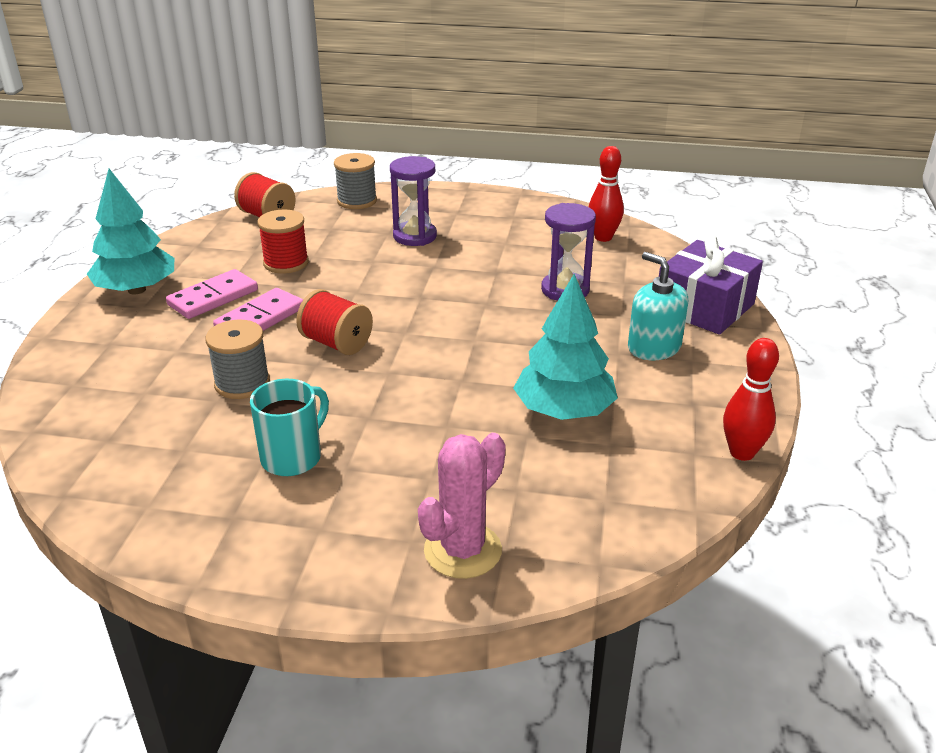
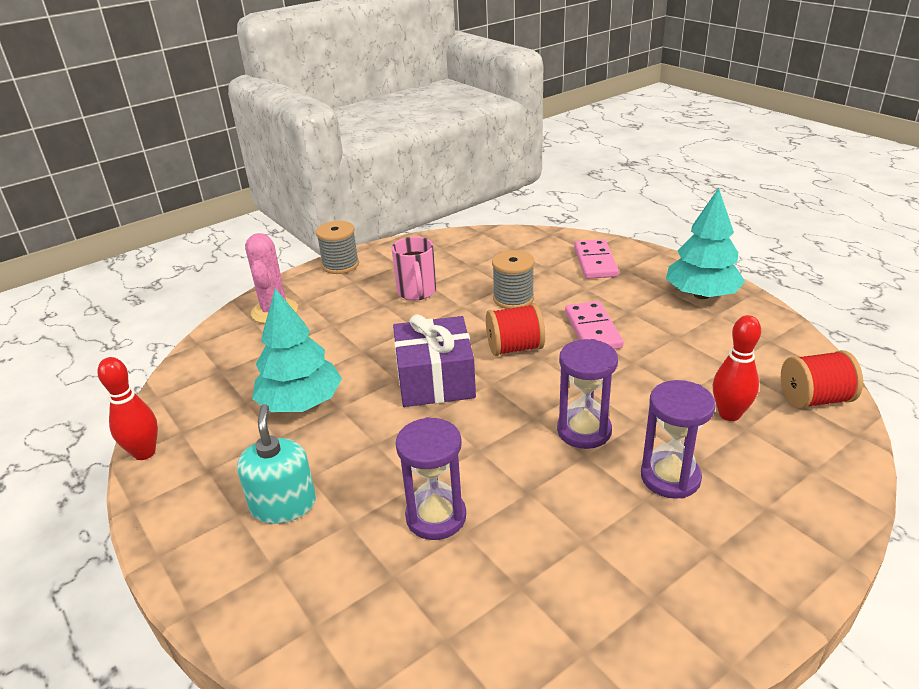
camera: 135 degrees right, 0 degrees up
pink domino [166,269,258,319] -> pink domino moved to [574,239,619,279]
turquoise mug [250,379,329,476] -> pink mug [392,237,436,300]
red spool [258,209,309,274] -> none
grey spool [334,153,377,209] -> grey spool moved to [316,221,359,274]
red bowling pin [589,146,624,242] -> red bowling pin moved to [713,315,761,421]
turquoise soap dispenser [628,252,688,360] -> turquoise soap dispenser turned 105 degrees counterclockwise [237,404,316,524]
purple gift [659,235,763,335] -> purple gift moved to [393,314,476,407]
none -> purple hourglass [557,339,618,449]

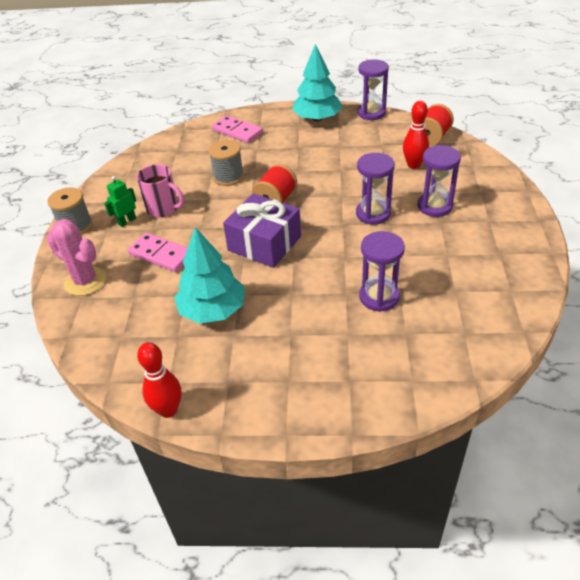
camera: 50 degrees left, 10 degrees up
turquoise soap dispenser [237,404,316,524] -> none
pink domino [565,301,624,349] -> pink domino moved to [128,233,188,272]
none -> green robot [104,176,136,227]
none -> purple hourglass [357,59,389,120]

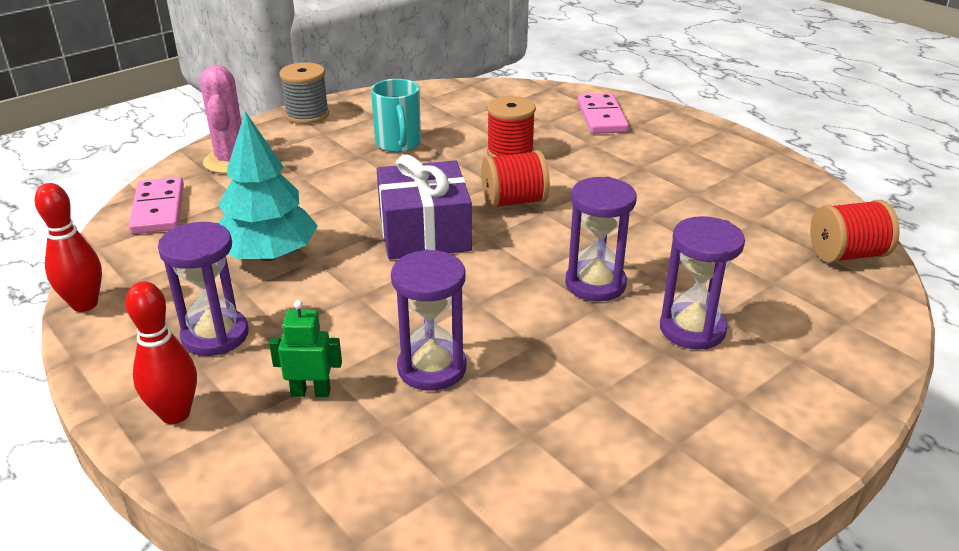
camera: 45 degrees right, 10 degrees down
green robot [104,176,136,227] -> green robot moved to [269,300,342,397]
pink domino [128,233,188,272] -> pink domino moved to [128,177,184,234]
pink mug [136,164,184,217] -> turquoise mug [371,79,421,152]
grey spool [208,140,244,186] -> red spool [487,96,536,157]
turquoise tree [292,44,343,122] -> none
purple hourglass [357,59,389,120] -> purple hourglass moved to [158,222,249,356]
red bowling pin [403,101,429,169] -> red bowling pin moved to [125,281,197,424]

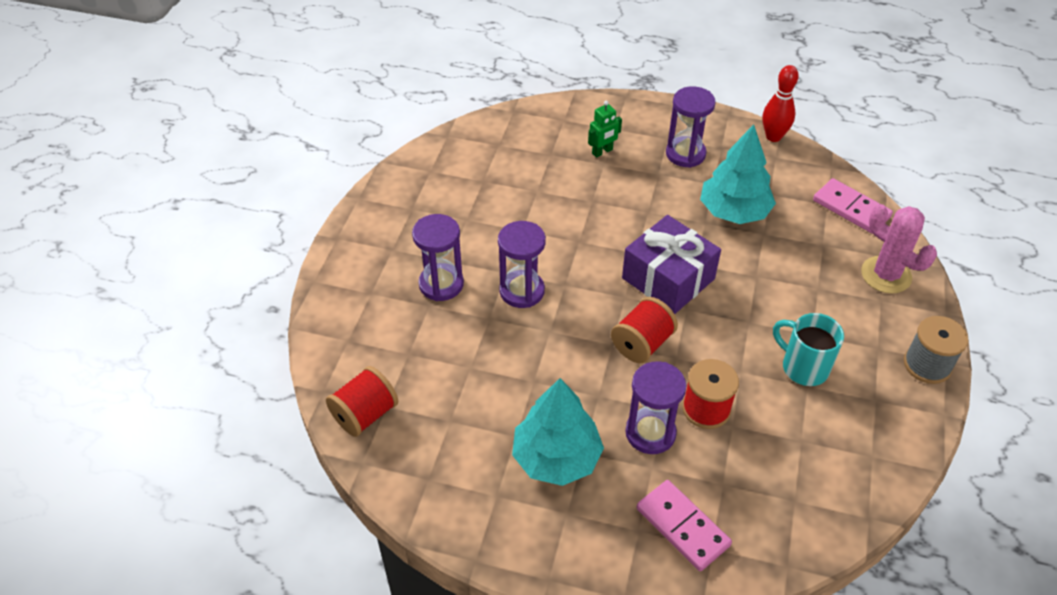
camera: 145 degrees right, 15 degrees up
red bowling pin [125,281,197,424] -> none
purple hourglass [391,249,466,391] -> purple hourglass moved to [625,361,686,454]
none -> turquoise tree [512,378,604,486]

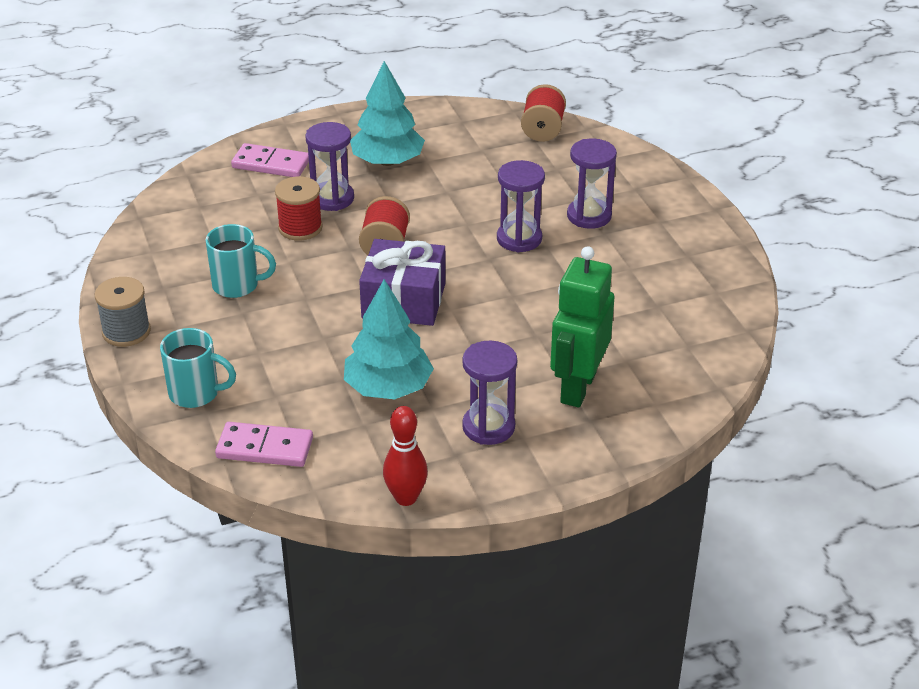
camera: 145 degrees right, 10 degrees down
green robot [588,101,622,158] -> green robot [550,246,614,407], size x2.11
pink cactus [861,204,937,293] -> turquoise mug [160,328,236,408]

